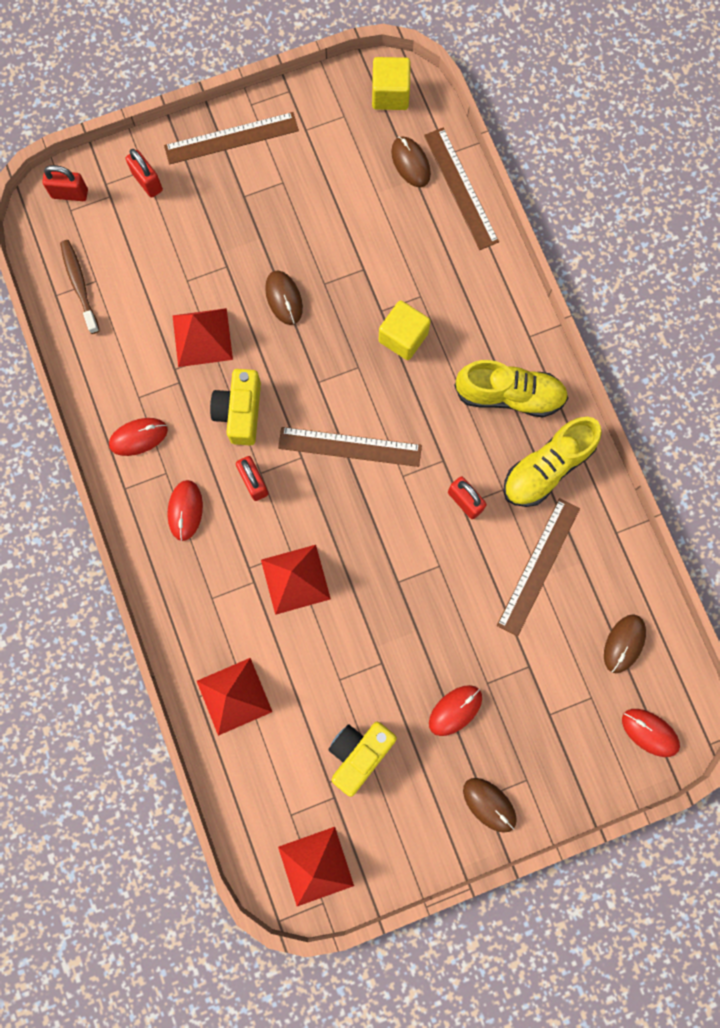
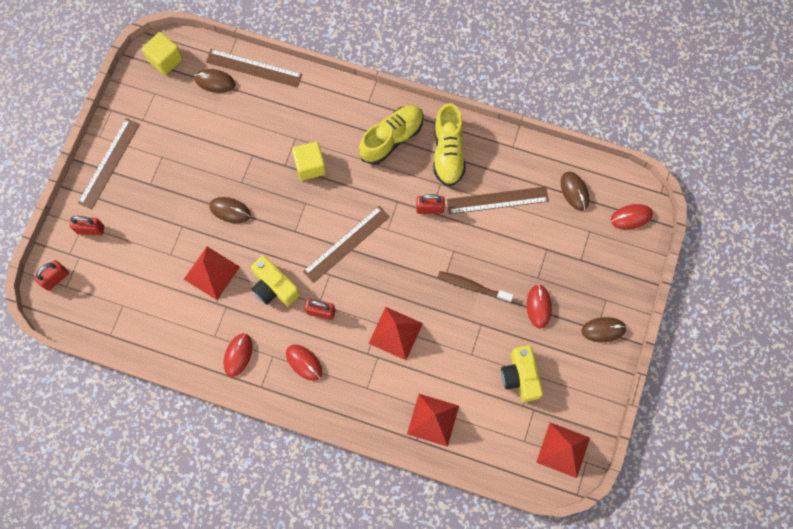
camera: 50 degrees left, 5 degrees down
brown toothbrush [60,240,100,334] -> brown toothbrush moved to [438,271,513,302]
brown ruler [497,498,580,636] -> brown ruler turned 75 degrees counterclockwise [447,187,549,214]

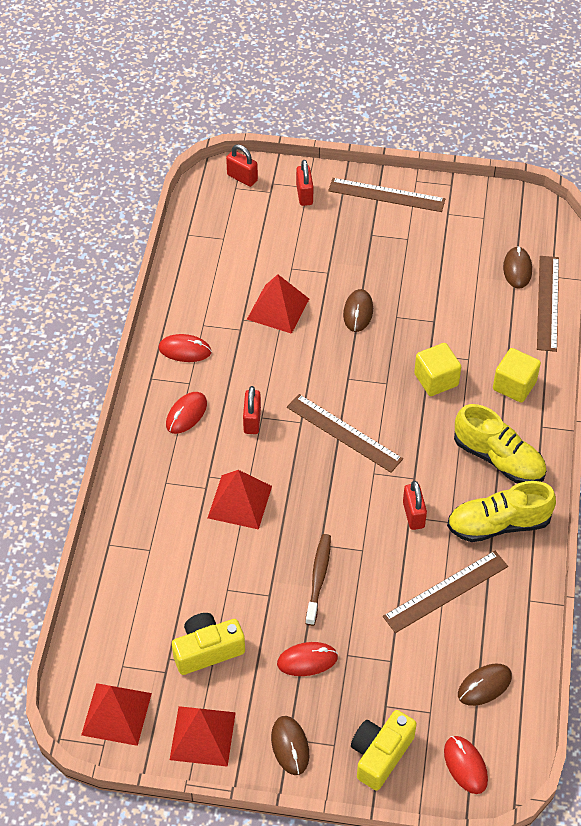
camera: 80 degrees right, 20 degrees down
yellow cube [142,32,183,75] -> yellow cube moved to [493,348,541,403]
yellow camera [251,256,300,306] -> yellow camera moved to [351,710,417,791]
red pyramid [407,394,459,447] -> red pyramid moved to [170,706,236,767]
brown ruler [447,187,549,214] -> brown ruler turned 75 degrees clockwise [383,551,508,633]

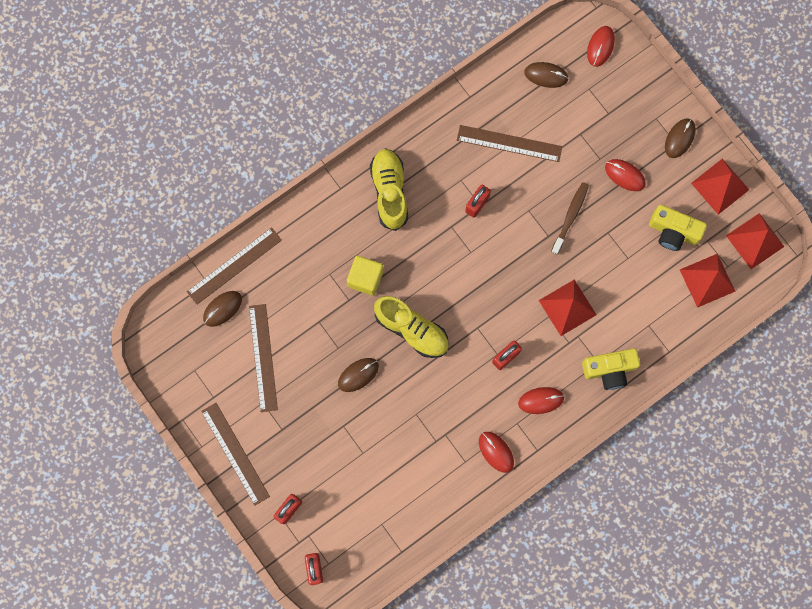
camera: 135 degrees left, 25 degrees up
red pyramid [247,274,309,334] -> red pyramid moved to [680,254,735,308]
brown ruler [287,394,403,473] -> brown ruler moved to [249,304,278,412]
brown toothbrush [305,534,331,626] -> brown toothbrush turned 150 degrees clockwise [551,182,589,255]
yellow camera [351,710,417,791] -> yellow camera moved to [582,348,640,390]
yellow shoe [447,481,556,542] -> yellow shoe moved to [374,296,449,358]
yellow cube [493,348,541,403] -> none

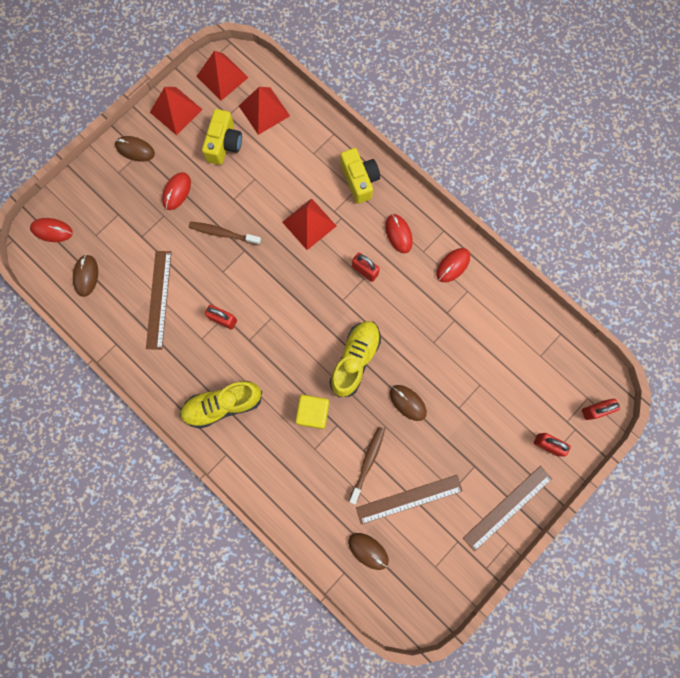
camera: 100 degrees left, 0 degrees up
brown ruler [187,227,282,305] -> none
none -> brown toothbrush [349,427,385,504]

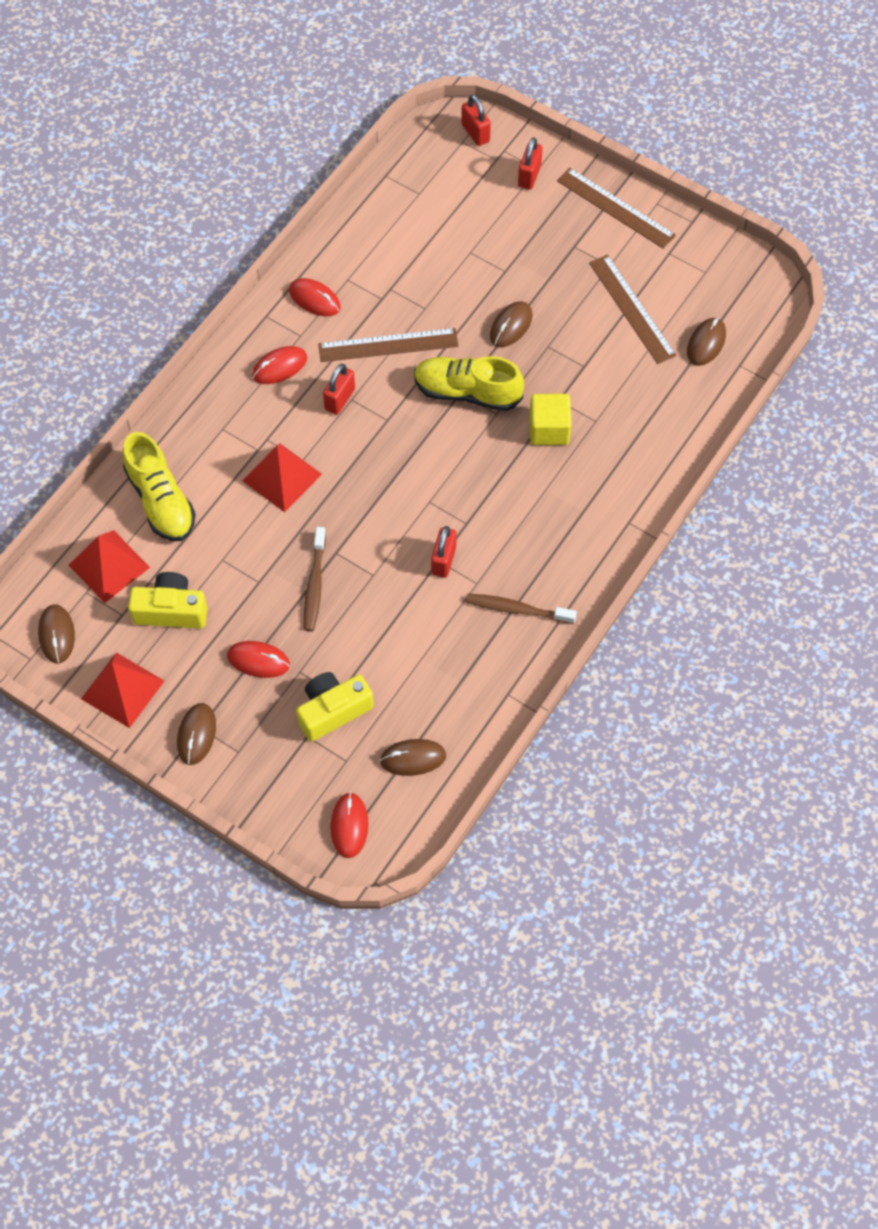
camera: 100 degrees left, 15 degrees down
brown ruler [146,251,172,350] -> brown ruler moved to [318,328,459,362]
yellow shoe [180,381,262,429] -> yellow shoe moved to [122,432,196,541]
red pyramid [196,51,249,101] -> brown mouse [38,604,75,663]
yellow camera [340,148,380,204] -> yellow camera moved to [296,672,374,742]
brown toothbrush [349,427,385,504] -> brown toothbrush moved to [466,593,577,624]

